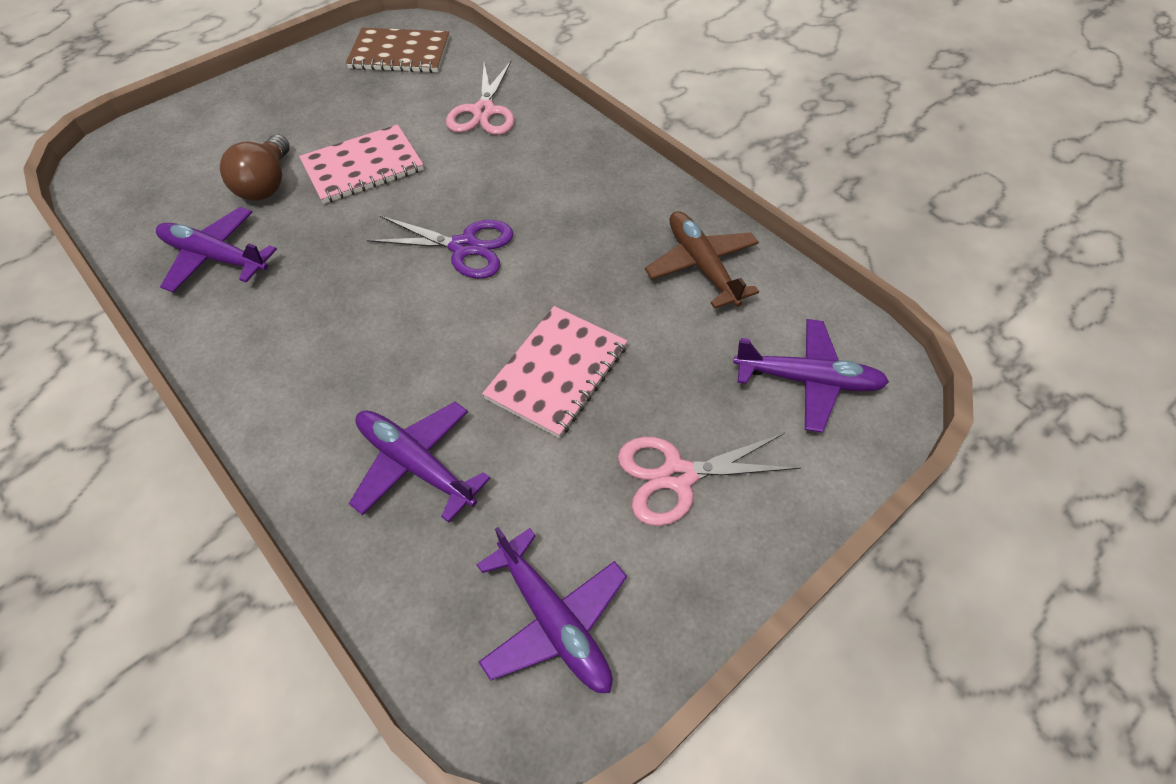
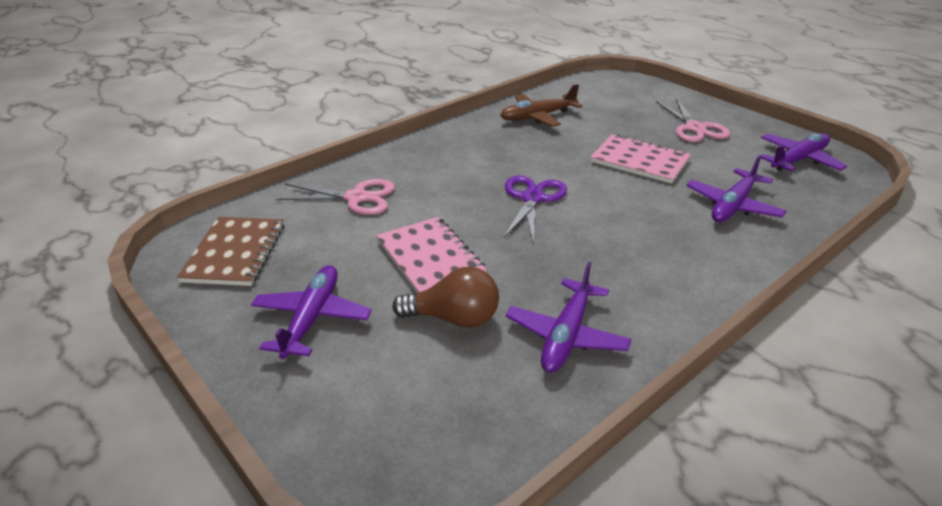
camera: 90 degrees left, 20 degrees down
purple plane [733,319,889,433] -> purple plane moved to [251,265,372,359]

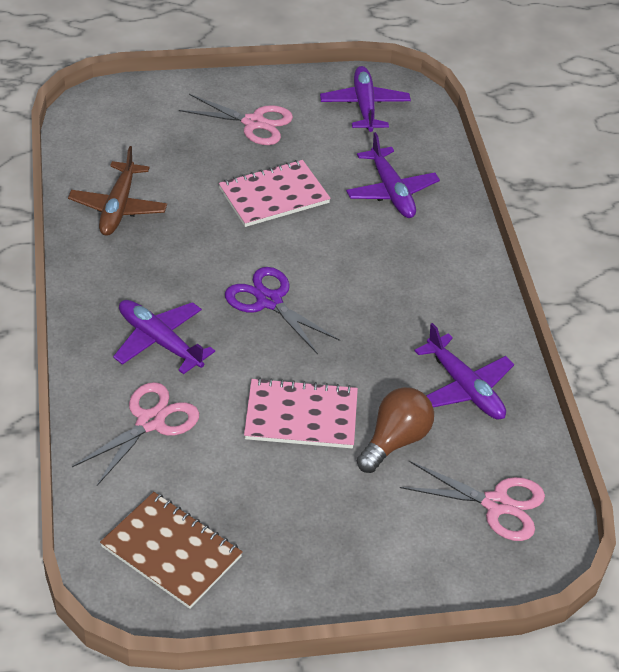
camera: 60 degrees left, 10 degrees up
purple plane [251,265,372,359] -> purple plane moved to [113,300,215,374]
none -> pink scissors [400,461,545,541]

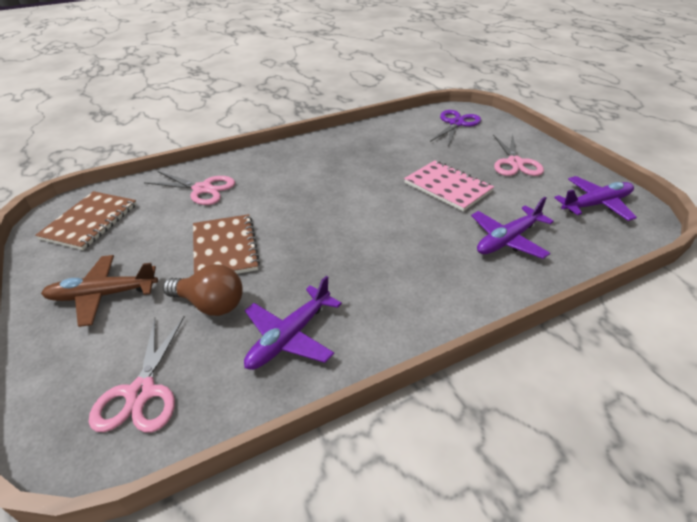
camera: 75 degrees right, 5 degrees down
brown plane [68,146,167,236] -> brown plane moved to [41,255,158,327]
purple plane [113,300,215,374] -> none
purple scissors [225,267,340,354] -> purple scissors moved to [430,110,481,147]
pink notebook [244,378,358,448] -> brown notebook [193,214,260,274]

